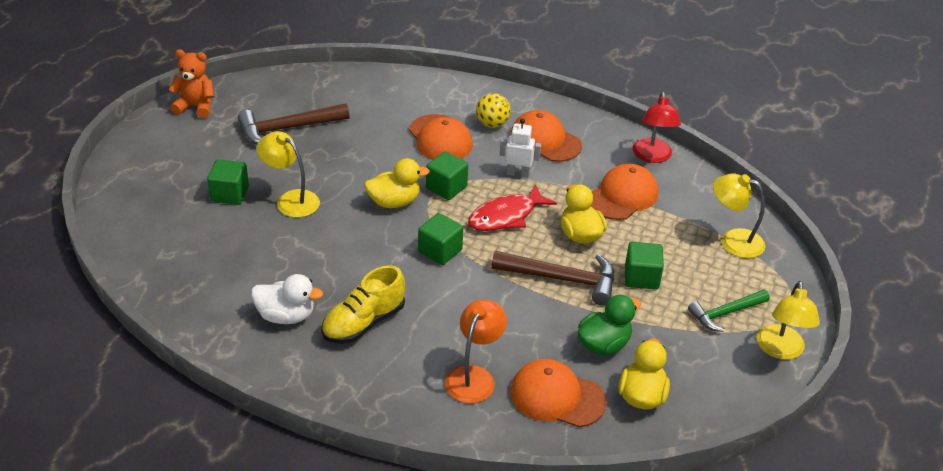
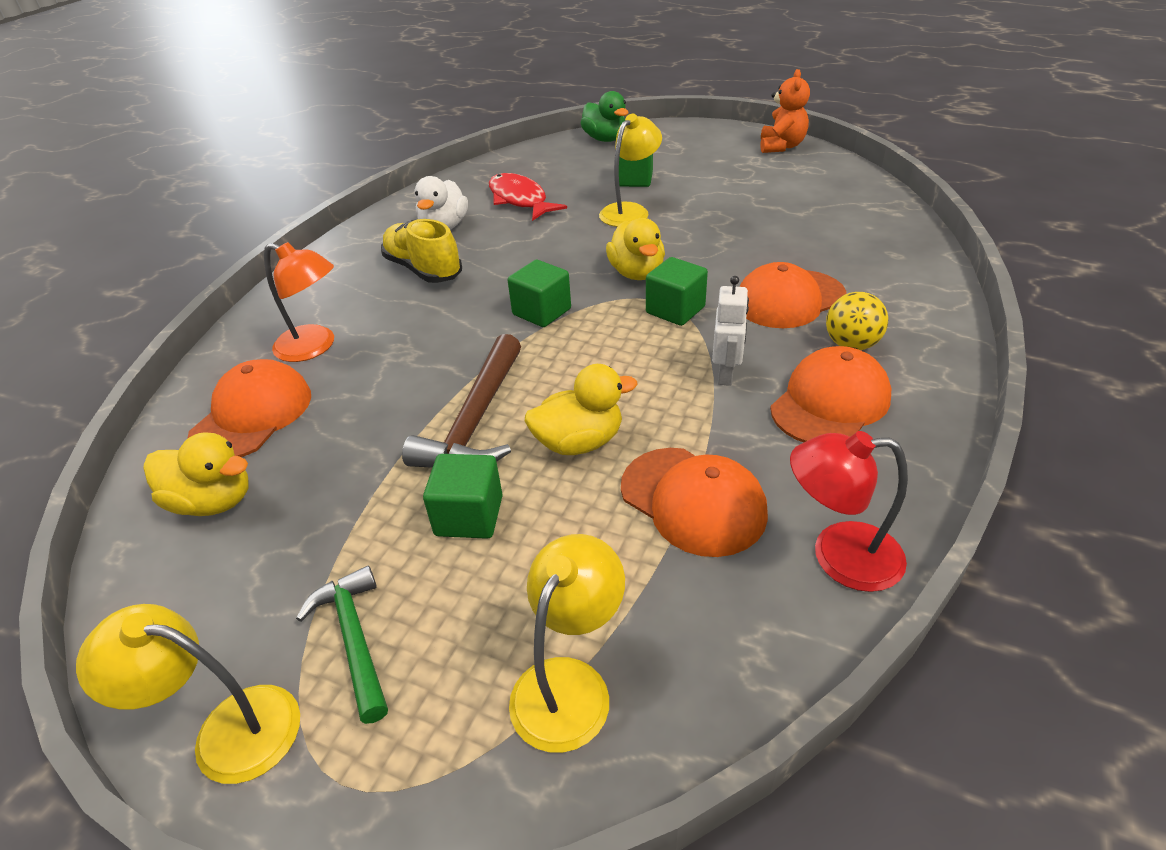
camera: 95 degrees right, 0 degrees up
brown hammer [238,103,350,145] -> none
red fish [468,184,557,231] -> red fish moved to [489,173,567,221]
green duck [577,295,641,355] -> green duck moved to [581,91,628,142]

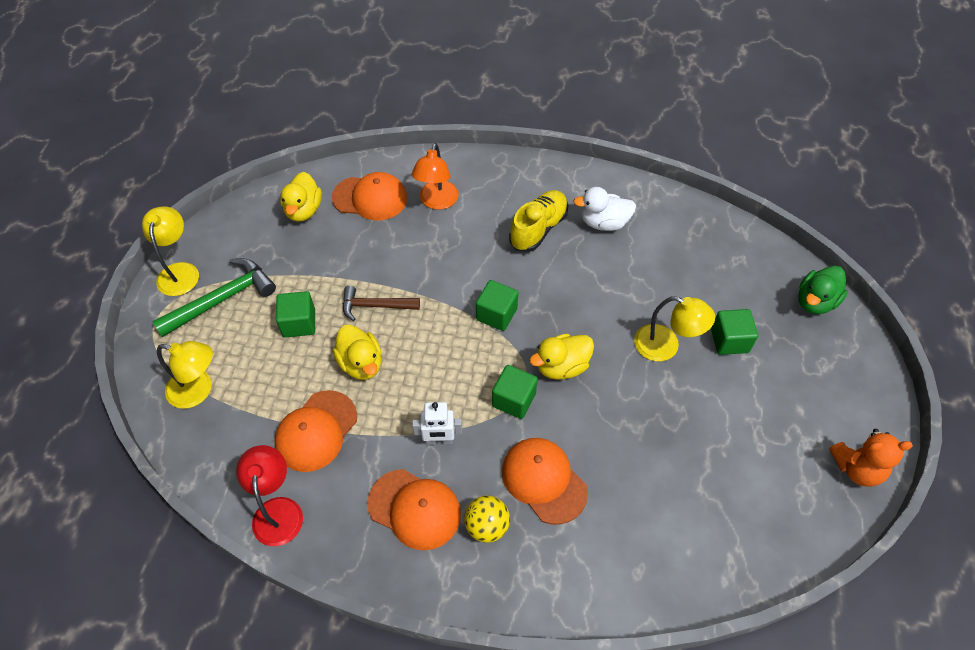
camera: 75 degrees right, 15 degrees up
green hammer [296,566,388,724] -> green hammer [152,258,276,337], size x1.52
brown hammer [402,334,521,468] -> brown hammer [343,286,420,321], size x0.66
red fish [489,173,567,221] -> none

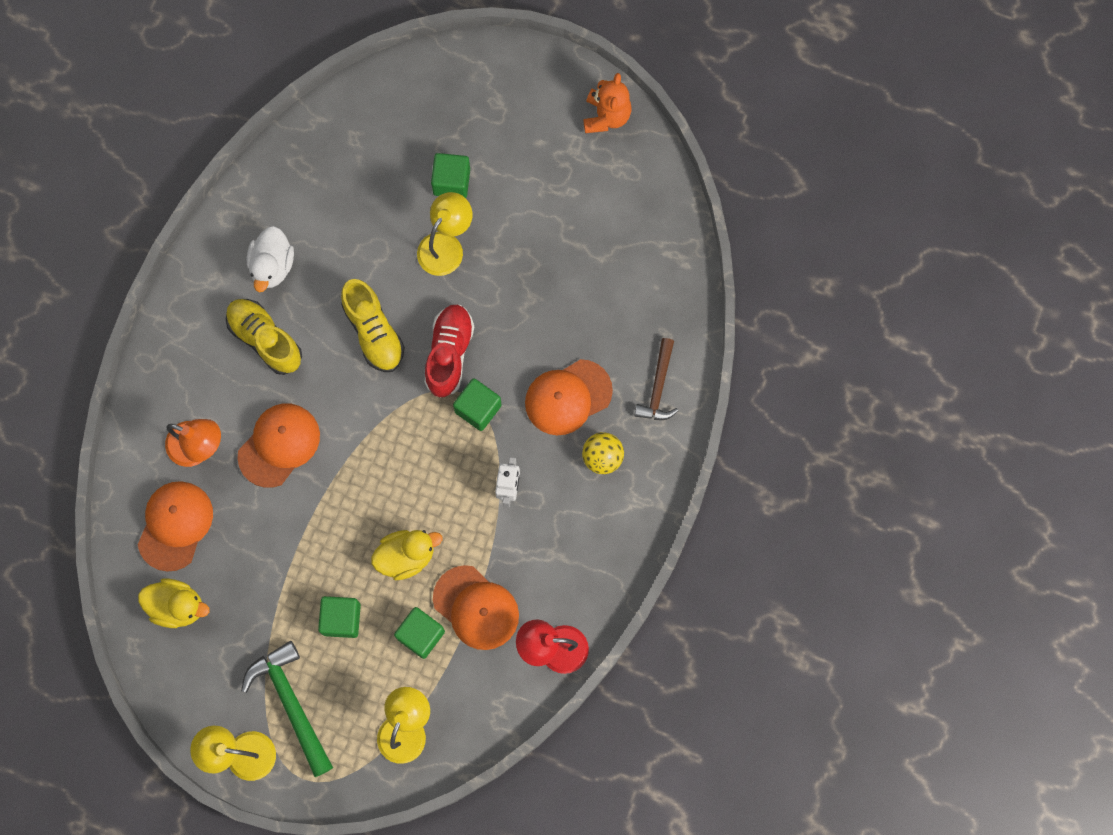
camera: 80 degrees left, 20 degrees up
brown hammer [343,286,420,321] -> brown hammer moved to [634,338,678,420]
orange cap [367,469,461,550] -> orange cap moved to [237,403,320,488]
green cube [476,280,518,331] -> green cube moved to [394,607,445,659]
yellow duck [529,334,594,380] -> red shoe [425,304,474,398]
green duck [798,266,848,314] -> none
none -> yellow shoe [341,279,405,372]

